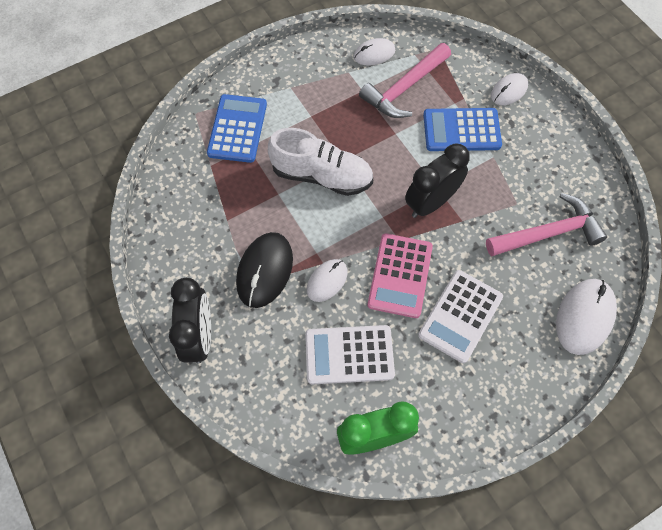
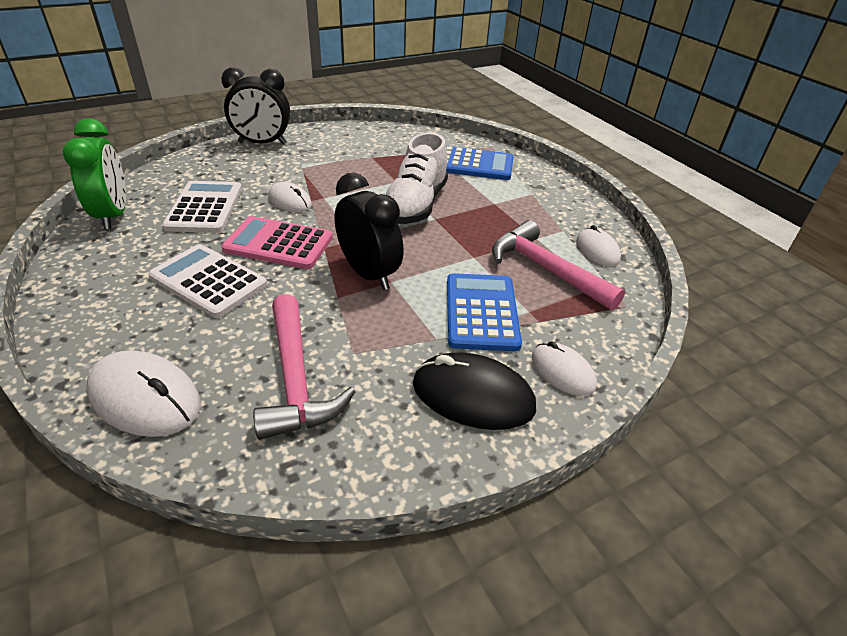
camera: 90 degrees right, 25 degrees down
black mouse [236,232,293,308] -> black mouse moved to [413,352,536,430]

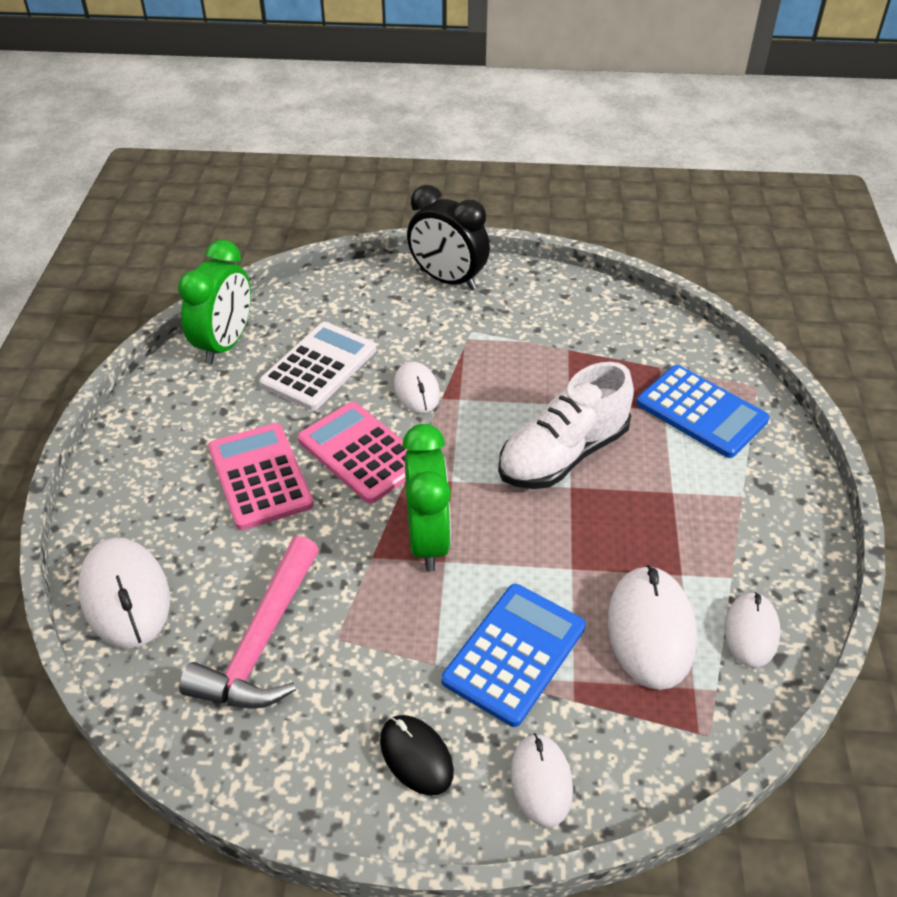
camera: 35 degrees right, 5 degrees up
white calculator [148,244,267,318] -> pink calculator [208,423,314,530]
black clock [335,173,404,290] -> green clock [402,424,451,572]
black mouse [413,352,536,430] -> black mouse [380,715,454,795], size x0.62
pink hammer [492,220,625,311] -> white mouse [608,565,697,690]

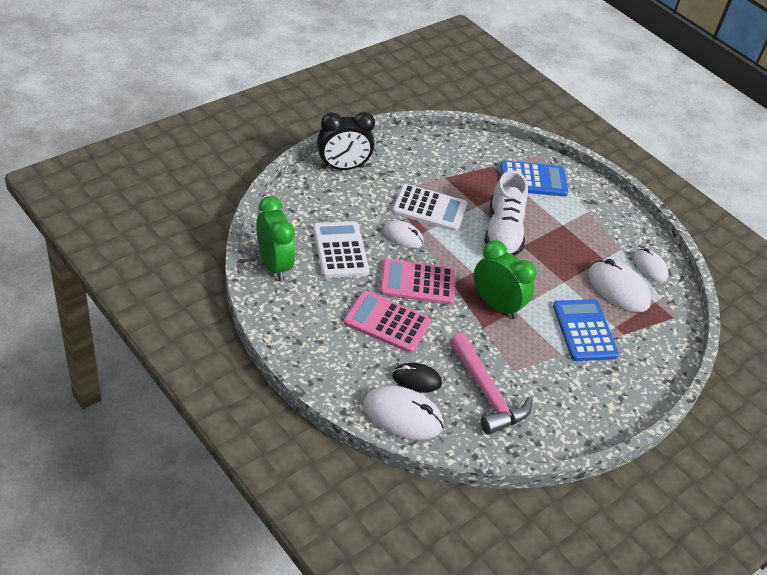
camera: 50 degrees left, 0 degrees up
black mouse [380,715,454,795] -> black mouse moved to [392,363,442,392]
white mouse [511,733,573,828] -> none
none -> white calculator [392,184,467,231]

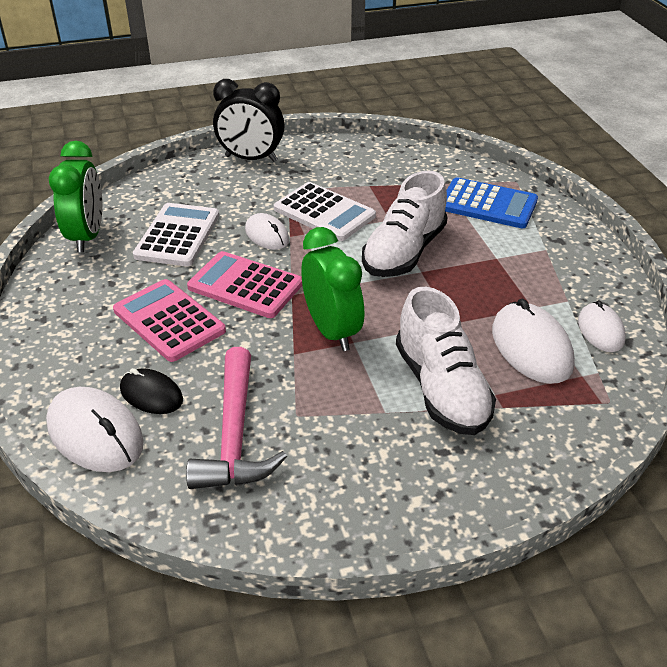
camera: 30 degrees right, 5 degrees down
blue calculator [553,299,619,361] -> white shoe [396,287,496,435]

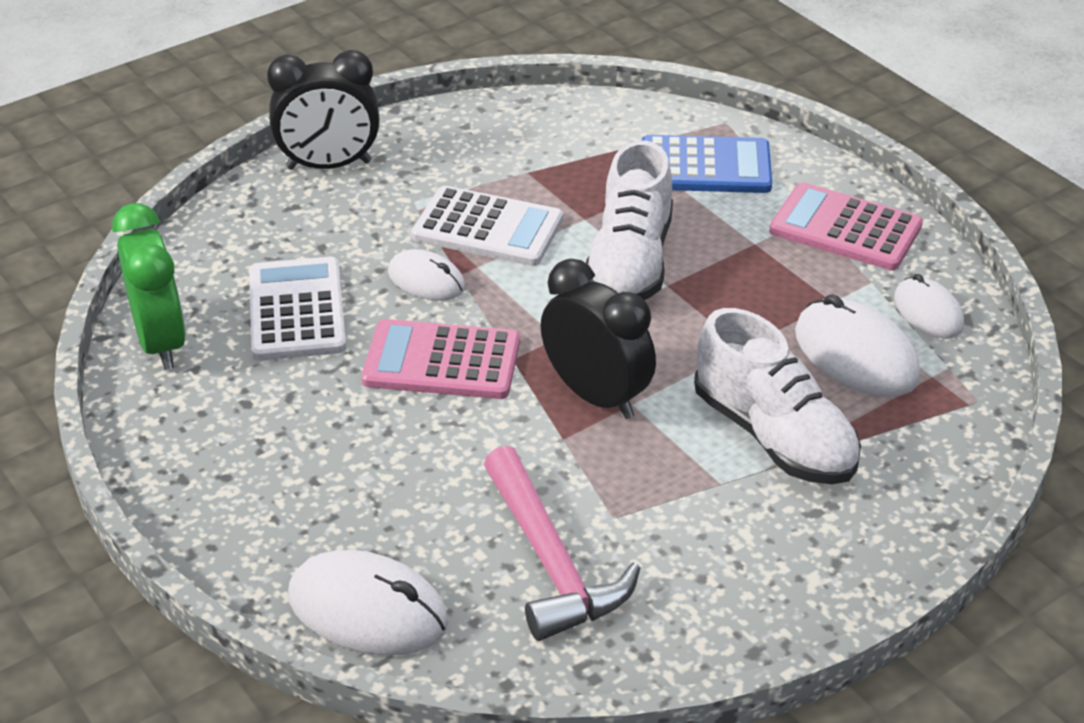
camera: 20 degrees left, 0 degrees up
pink calculator [113,279,226,362] -> pink calculator moved to [769,182,923,270]
black mouse [120,368,183,414] -> none
green clock [301,227,364,351] -> black clock [541,259,656,419]

